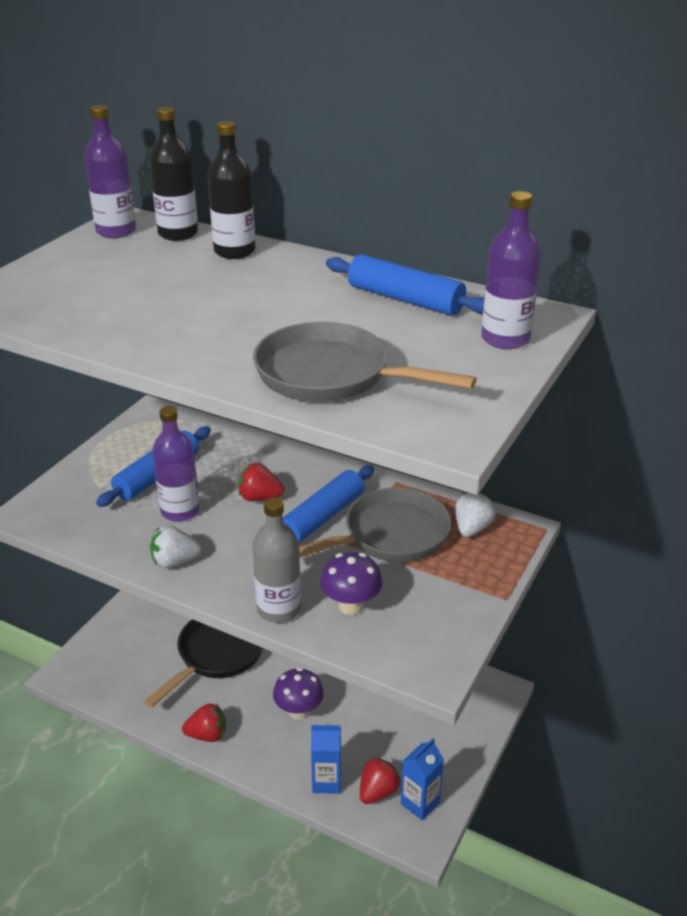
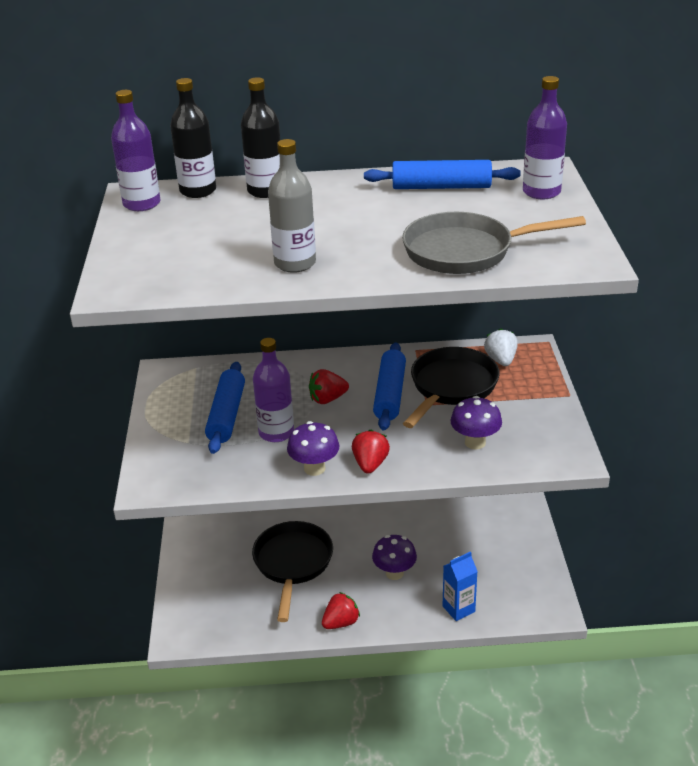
camera: 30 degrees left, 0 degrees up
white strawberry [150,525,201,568] -> purple mushroom [287,421,340,476]
grey bottle [252,497,301,623] -> grey bottle moved to [268,139,316,273]
grey pan [299,488,451,562] -> black pan [403,347,500,428]
red strawberry [360,757,401,804] -> red strawberry moved to [352,430,390,474]
blue carton [401,738,444,820] -> none

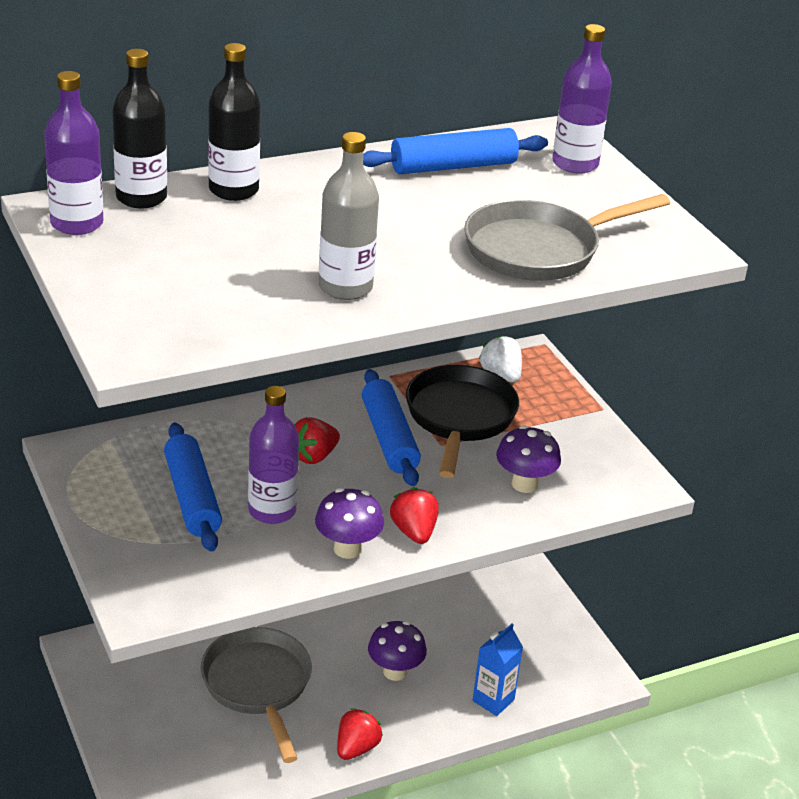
camera: 25 degrees left, 0 degrees up
black pan [252,521,333,622] -> grey pan [201,627,312,763]

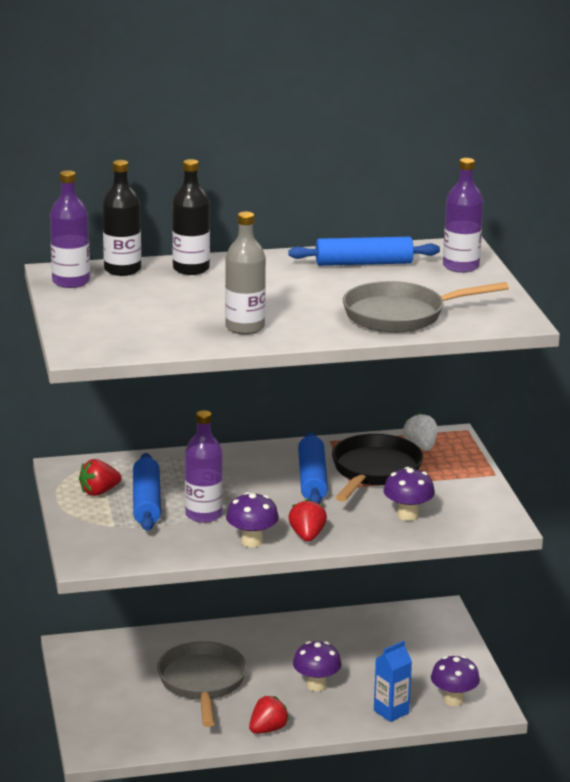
camera: 15 degrees right, 10 degrees down
red strawberry [293,417,340,464] -> red strawberry moved to [79,459,122,496]
none -> purple mushroom [431,655,480,706]

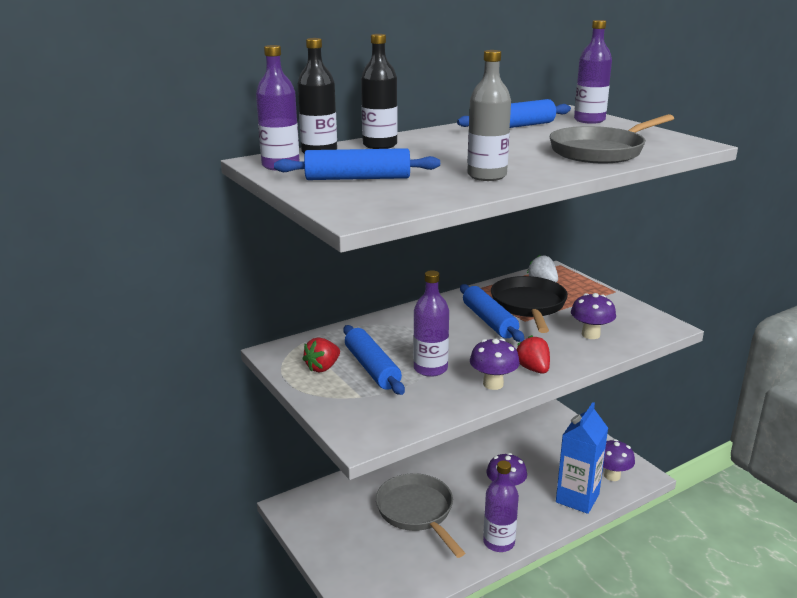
camera: 20 degrees left, 0 degrees up
red strawberry [249,696,289,734] -> purple bottle [483,460,519,552]
blue carton [374,641,412,722] -> blue carton [556,402,608,514], size x1.60
none -> blue rolling pin [274,148,440,180]

